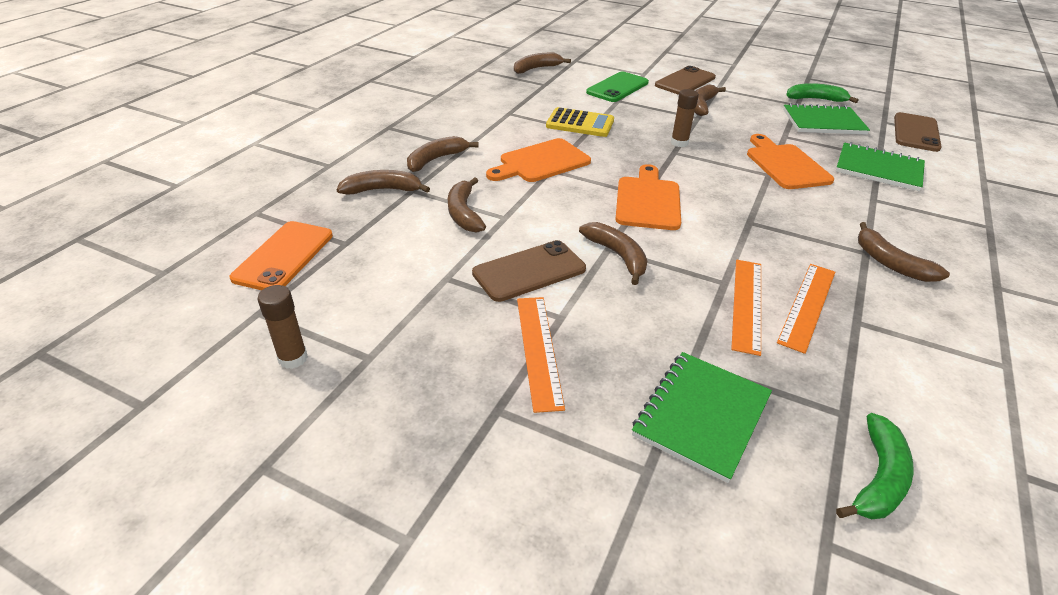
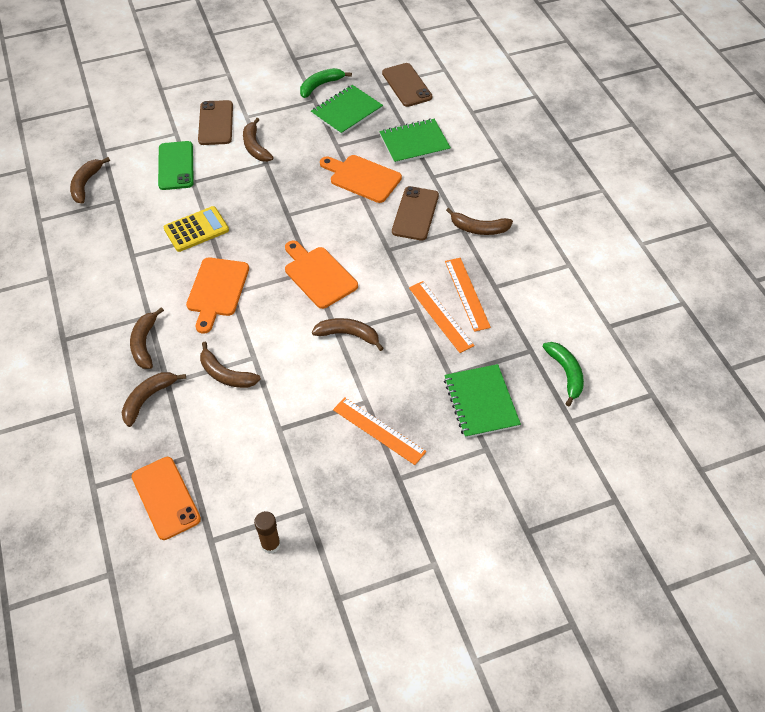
camera: 45 degrees left, 15 degrees up
brown phone [472,240,586,302] -> brown phone moved to [392,186,439,241]
brown glue stick [671,89,699,147] -> none

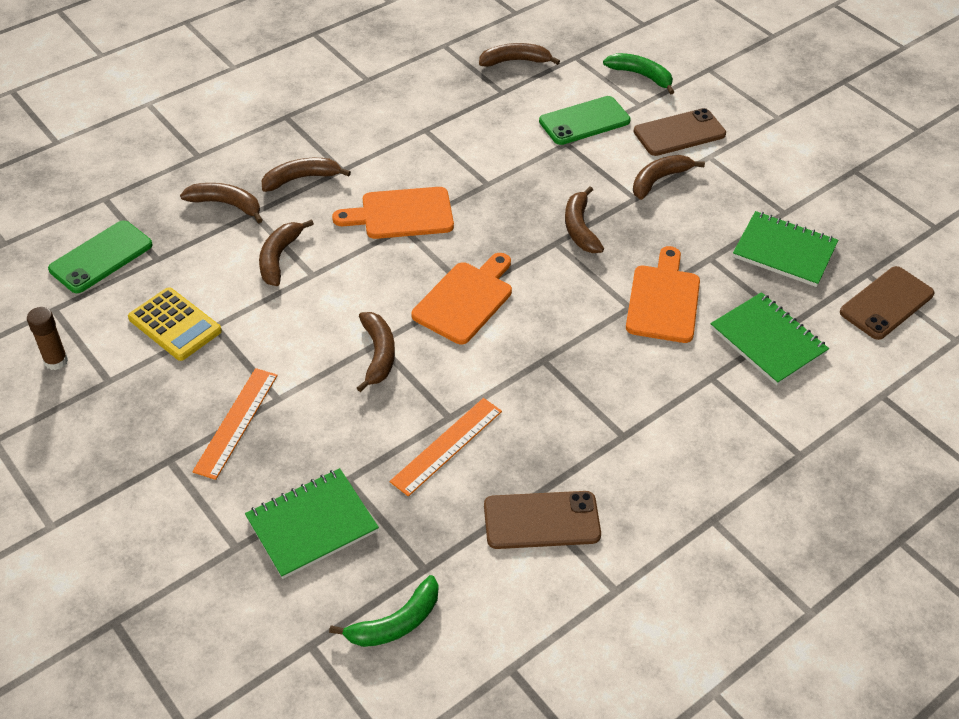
camera: 70 degrees right, 5 degrees down
orange phone [131,457,201,540] -> green phone [48,220,152,293]
yellow calculator [164,206,229,252] -> yellow calculator moved to [128,287,222,361]
green banana [300,68,352,98] -> green banana moved to [603,53,674,94]
brown phone [392,186,439,241] -> brown phone moved to [484,491,601,549]
orange ruler [445,258,491,332] -> none
brown banana [446,208,513,235] -> brown banana moved to [565,187,604,253]

